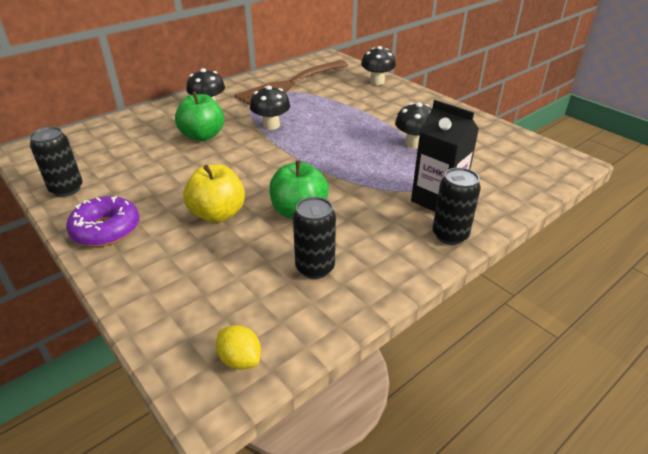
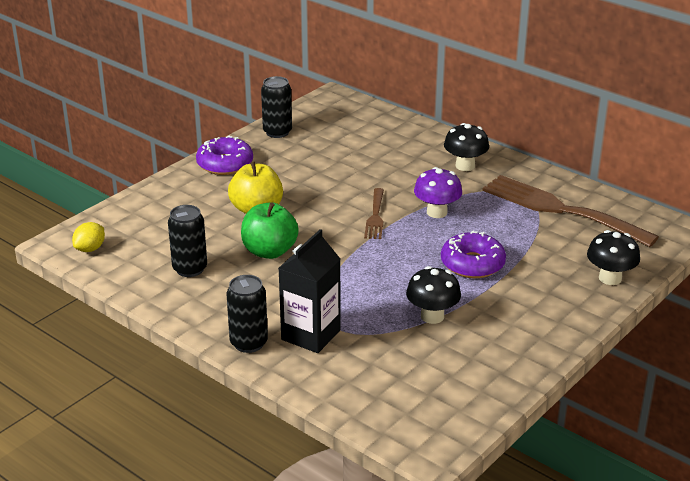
camera: 80 degrees right, 5 degrees down
green apple [175,91,224,141] -> none
black mushroom [250,85,290,130] -> purple mushroom [414,167,462,218]
none -> brown fork [364,188,384,239]
none -> purple donut [441,231,506,278]

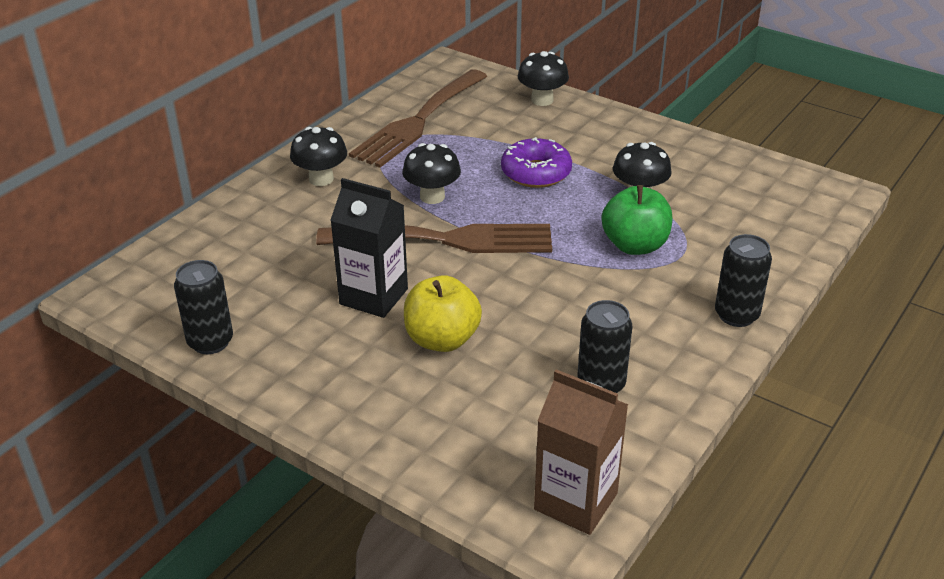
camera: 95 degrees left, 5 degrees up
yellow lemon [72,222,105,252] -> brown carton [534,369,628,535]
purple donut [196,136,253,175] -> none
green apple [241,202,299,259] -> green apple moved to [602,185,672,255]
black carton [279,229,340,353] -> black carton moved to [330,178,408,318]
brown fork [364,188,384,239] -> brown fork [316,224,552,253], size x2.06
purple mushroom [414,167,462,218] -> black mushroom [402,143,461,204]

